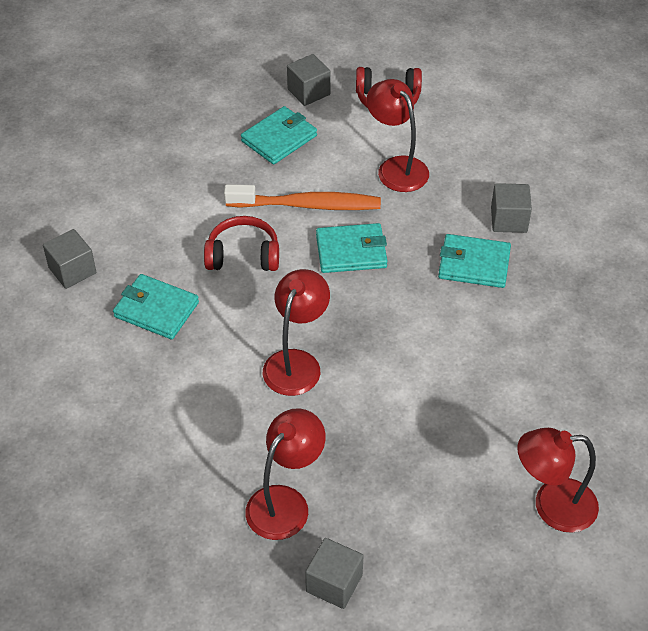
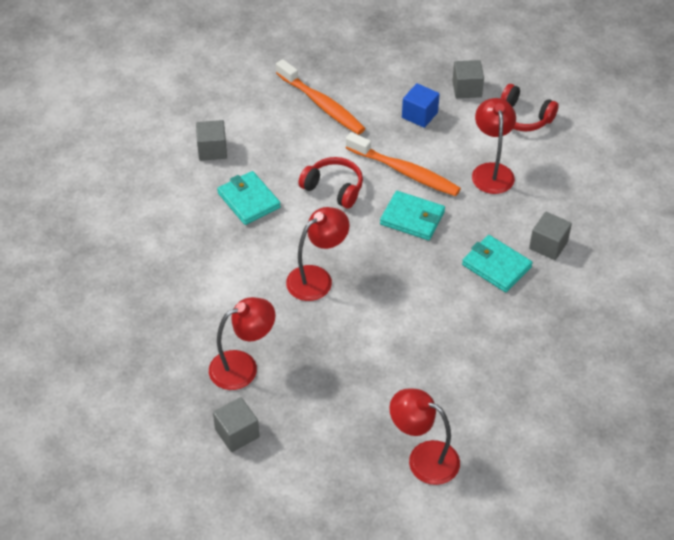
camera: 30 degrees right, 0 degrees up
turquoise wallet [241,106,317,165] -> blue cube [402,83,440,128]
none -> orange toothbrush [276,59,366,135]

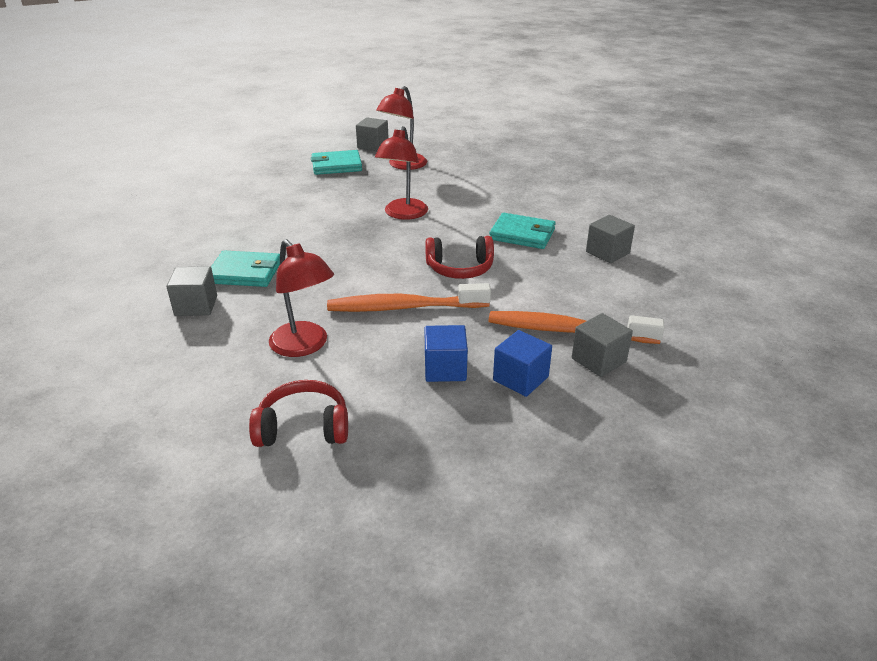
camera: 145 degrees right, 15 degrees down
turquoise wallet [380,191,445,240] -> turquoise wallet moved to [311,150,362,175]
red lamp [389,388,460,485] -> none
grey cube [452,60,484,98] -> grey cube moved to [572,313,633,377]
none -> blue cube [493,330,552,397]

